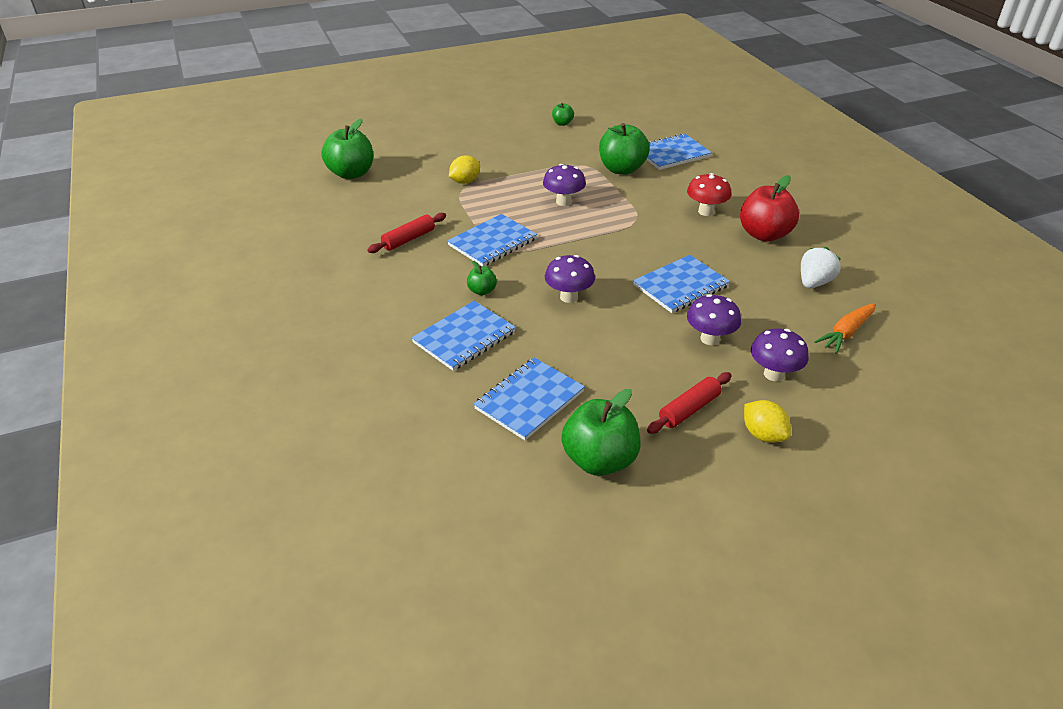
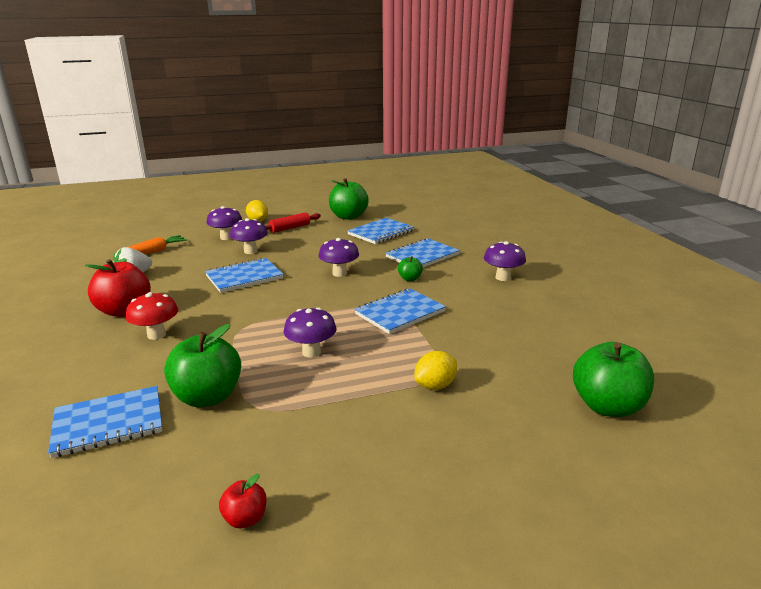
camera: 175 degrees left, 15 degrees down
red rolling pin [367,213,446,253] -> none
green apple [552,103,574,126] -> red apple [219,474,267,528]
none -> purple mushroom [484,241,526,281]

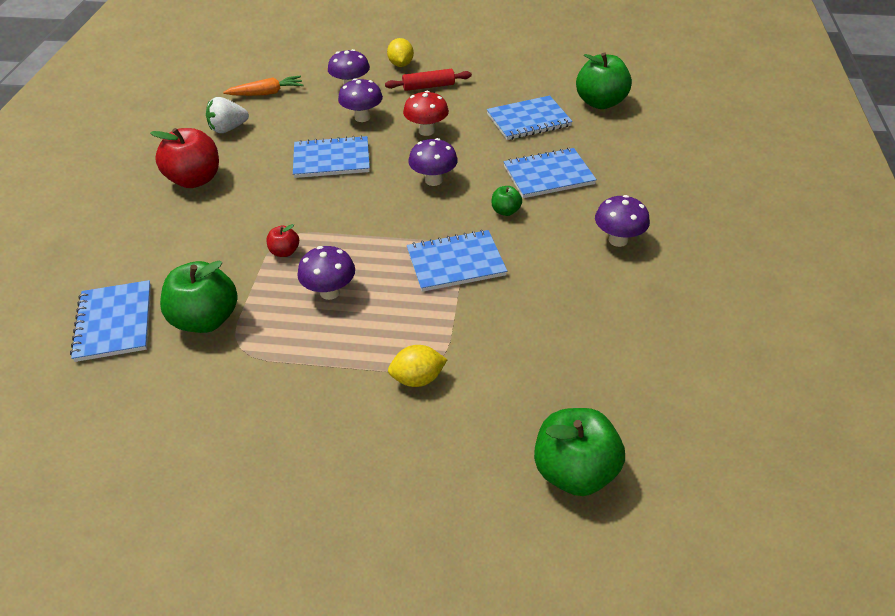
camera: 25 degrees right, 20 degrees up
blue notebook [48,386,162,458] -> blue notebook turned 75 degrees clockwise [70,280,151,362]
red mushroom [126,292,178,340] -> red mushroom moved to [403,91,449,136]
red apple [219,474,267,528] -> red apple moved to [267,224,299,257]
green apple [329,178,369,220] -> green apple moved to [576,52,632,109]

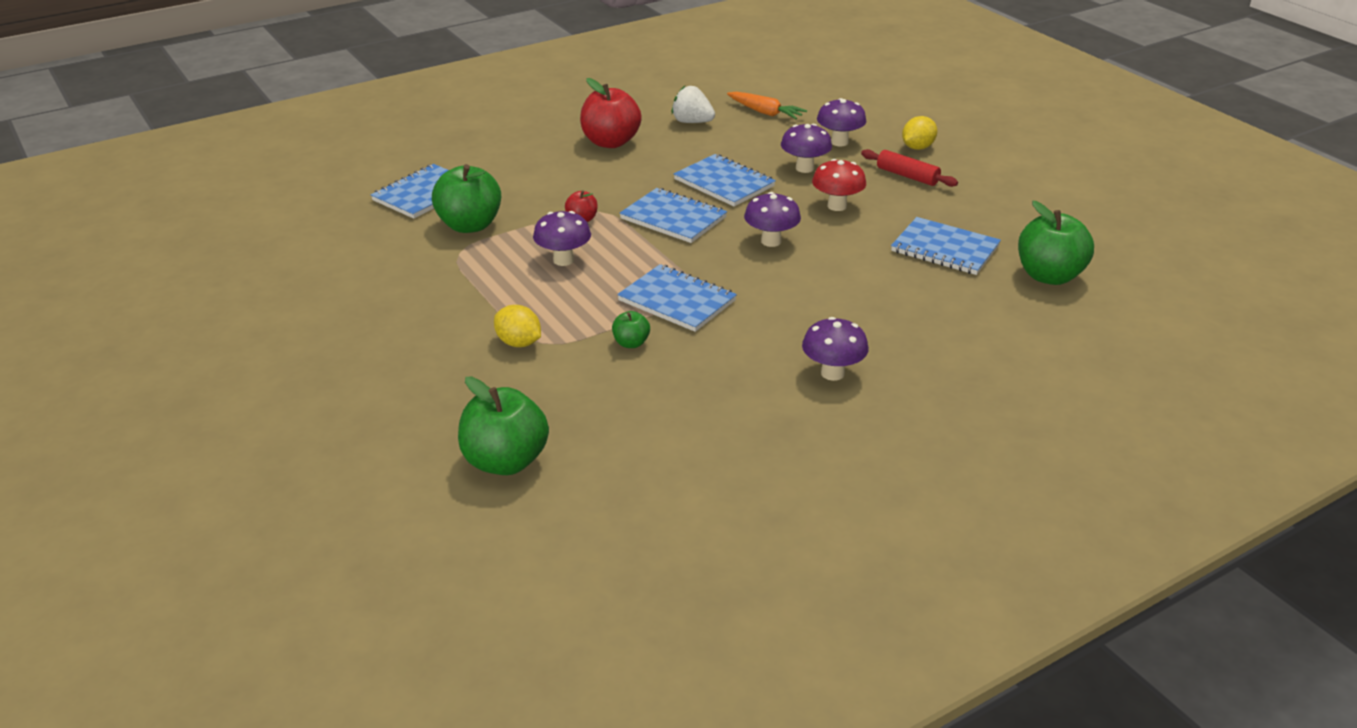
camera: 50 degrees right, 10 degrees down
green apple [492,186,522,216] -> green apple moved to [612,311,650,348]
blue notebook [504,148,597,198] -> blue notebook moved to [619,188,727,243]

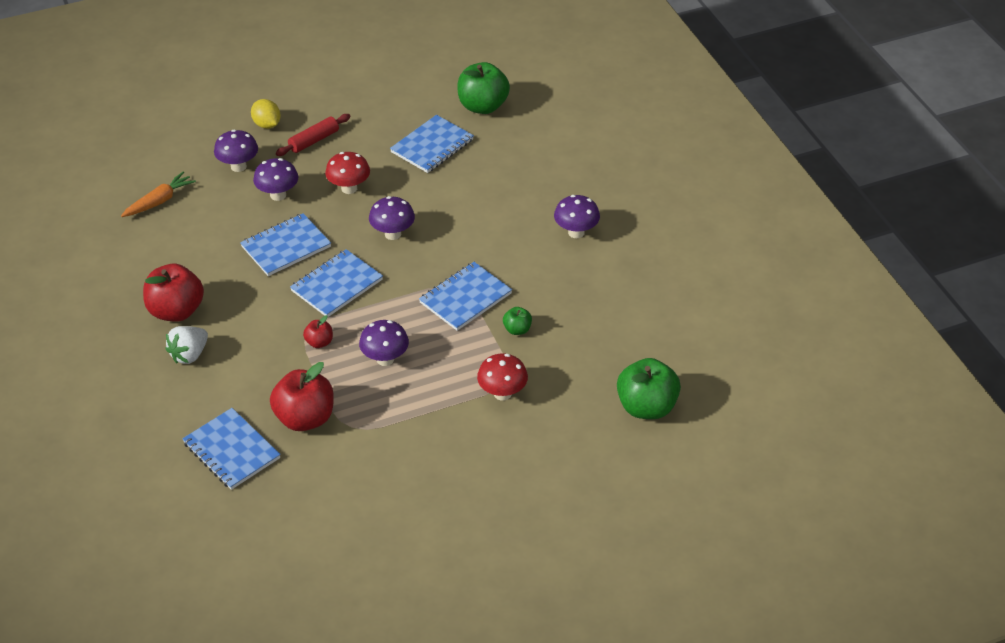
camera: 80 degrees left, 10 degrees up
green apple [432,164,501,233] -> red apple [270,362,334,431]
yellow lemon [494,305,541,347] -> red mushroom [477,353,528,401]
white strawberry [672,86,715,123] -> white strawberry moved to [165,326,208,364]

